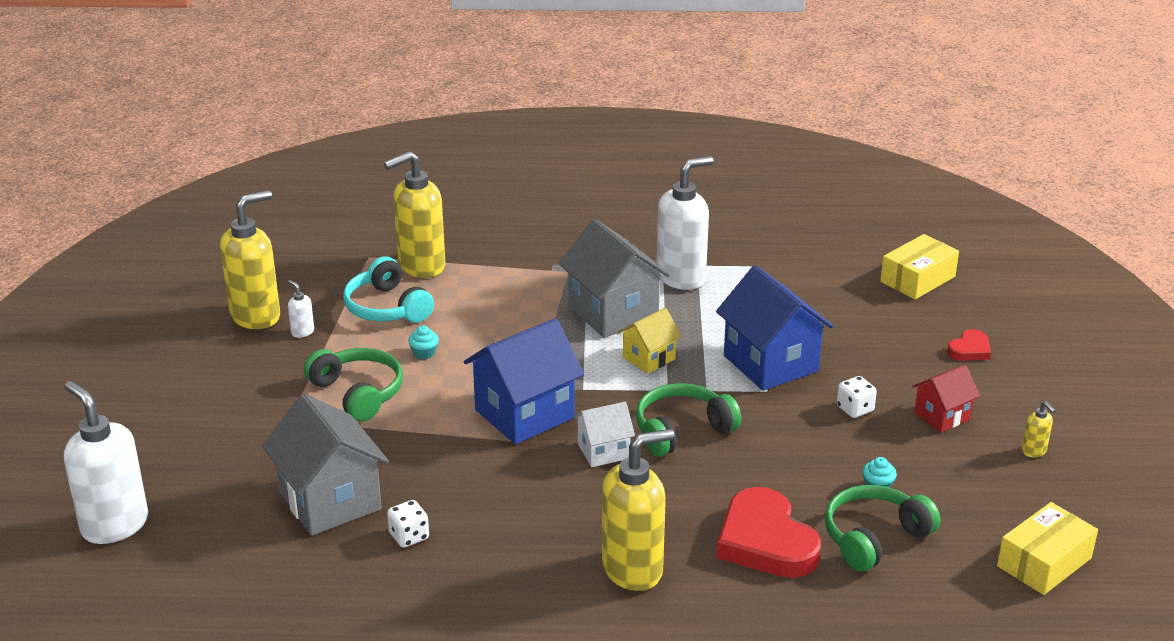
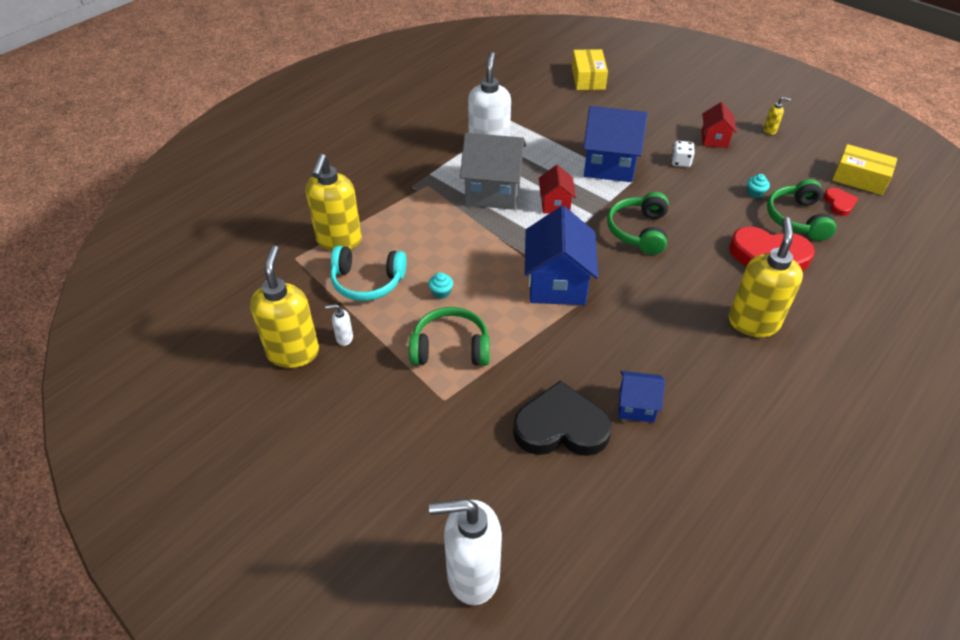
camera: 50 degrees left, 15 degrees up
grey house [262,394,389,536] -> black heart [513,381,612,456]
white dice [387,500,429,548] -> blue house [619,371,665,423]
white house [573,402,635,467] -> none
yellow house [618,308,682,374] -> red house [539,165,576,214]
red heart [947,329,991,361] -> red heart moved to [824,188,858,216]
yellow box [997,502,1098,595] -> yellow box turned 60 degrees counterclockwise [832,144,897,195]

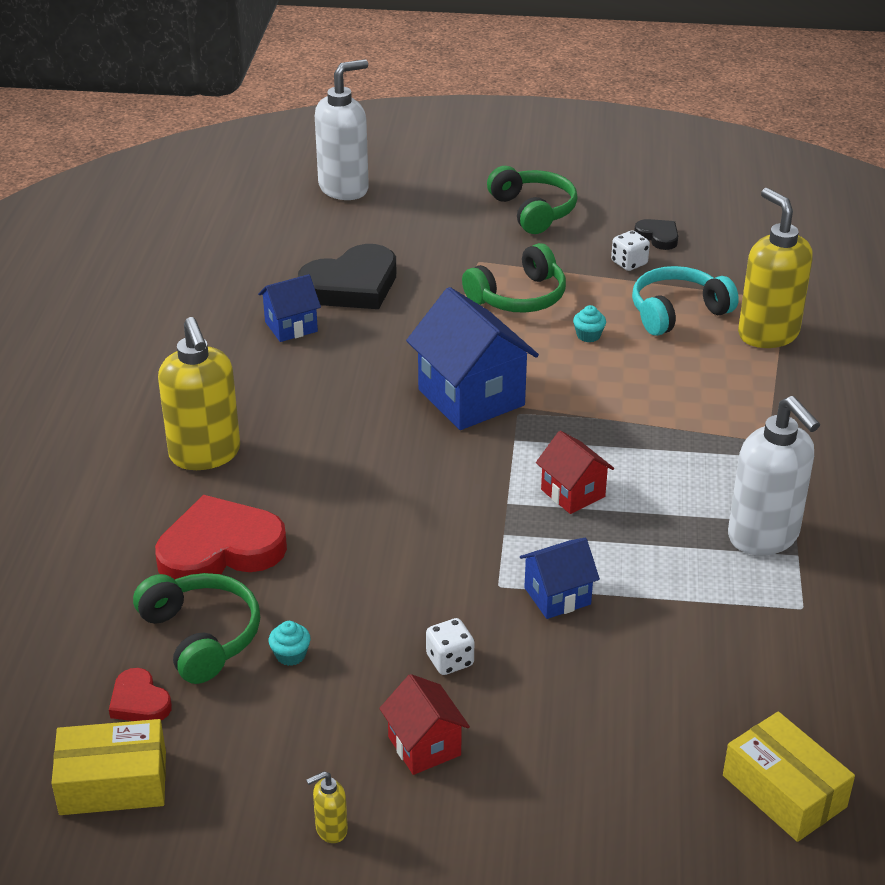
camera: 145 degrees right, 10 degrees down
yellow soap dispenser [250,246,319,368] -> black heart [634,219,678,250]
white soap dispenser [325,304,353,346] -> white dice [611,230,650,271]
grey house [460,133,526,210] -> none
blue house [583,106,648,182] -> blue house [520,538,600,619], size x0.55
green headphones [607,192,669,255] -> green headphones moved to [487,166,578,234]

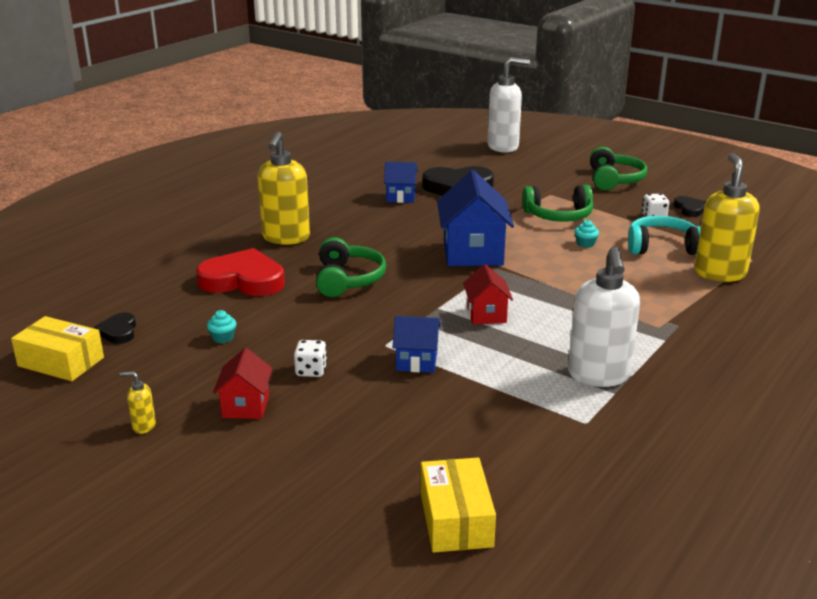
camera: 30 degrees right, 10 degrees down
red heart [109,668,172,721] -> black heart [94,313,136,344]
green headphones [133,573,260,684] -> green headphones moved to [316,237,386,297]

